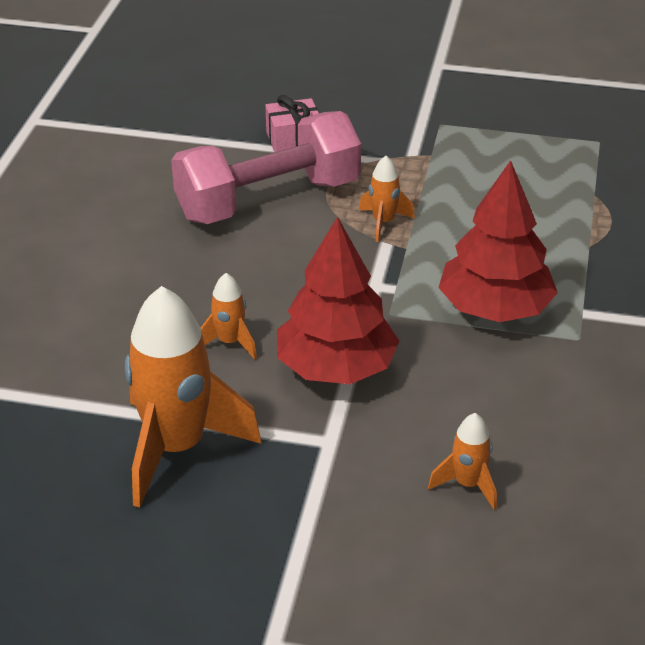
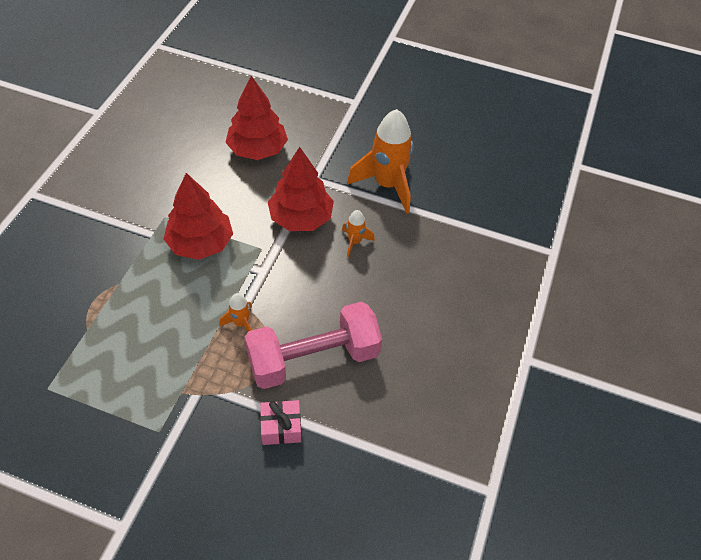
camera: 175 degrees left, 15 degrees up
orange rocket [428,413,497,510] -> red tree [225,76,288,160]

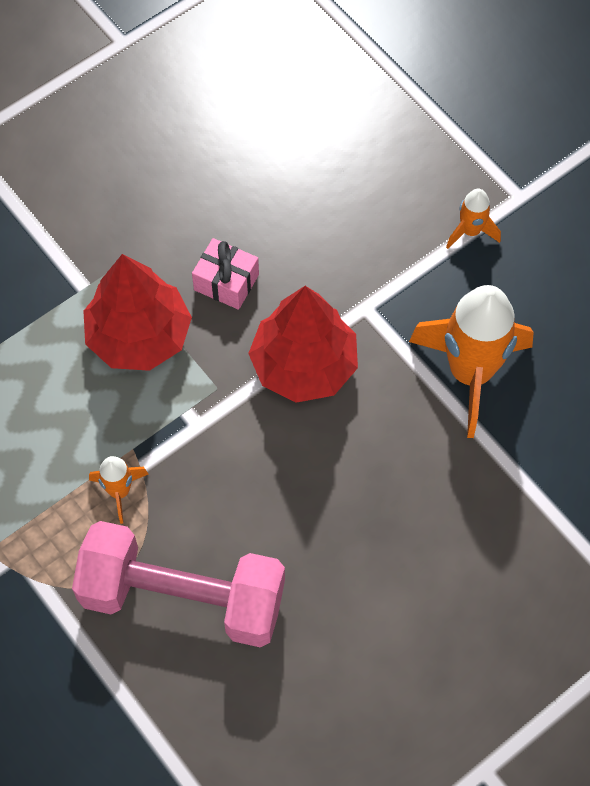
camera: 35 degrees right, 10 degrees up
red tree [225,76,288,160] -> none
pink gift [260,400,301,445] -> pink gift moved to [192,238,259,310]
orange rocket [342,210,375,257] -> orange rocket moved to [446,189,501,249]

